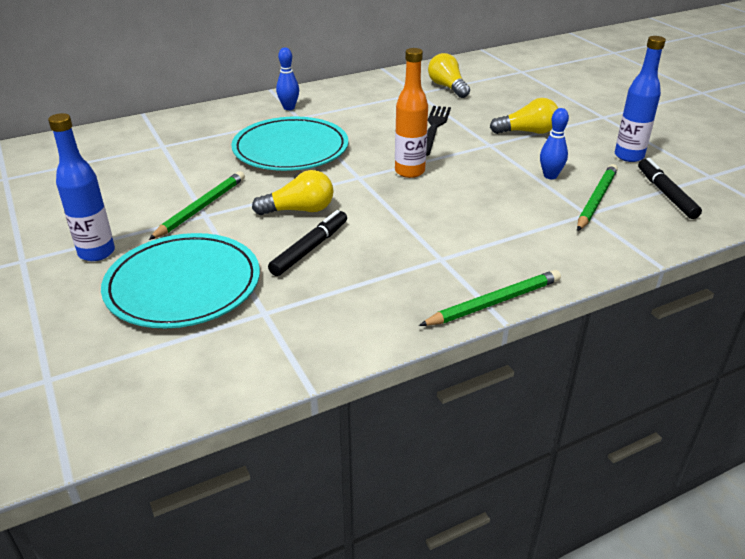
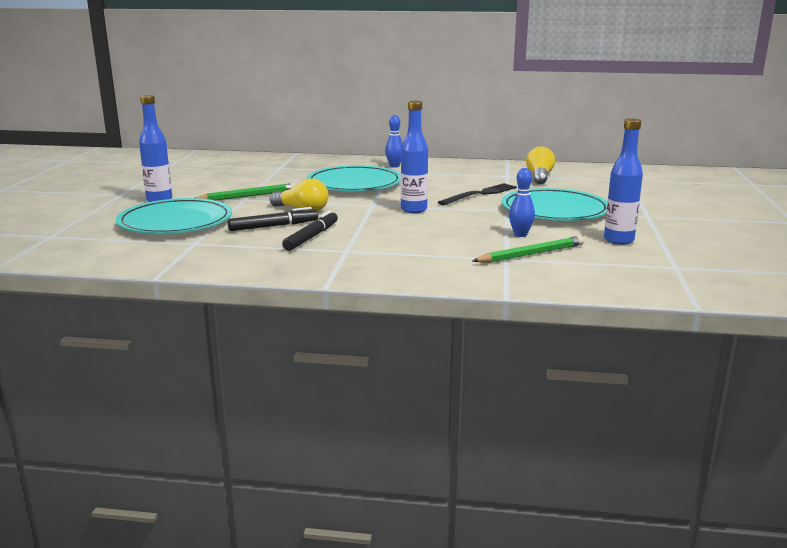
camera: 35 degrees right, 15 degrees down
orange bottle [395,48,428,178] -> blue bottle [401,101,428,213]
green pencil [419,270,561,326] -> none
yellow light bulb [490,98,558,134] -> turquoise plate [502,188,607,221]
black marker [638,158,702,219] -> black marker moved to [282,210,338,251]

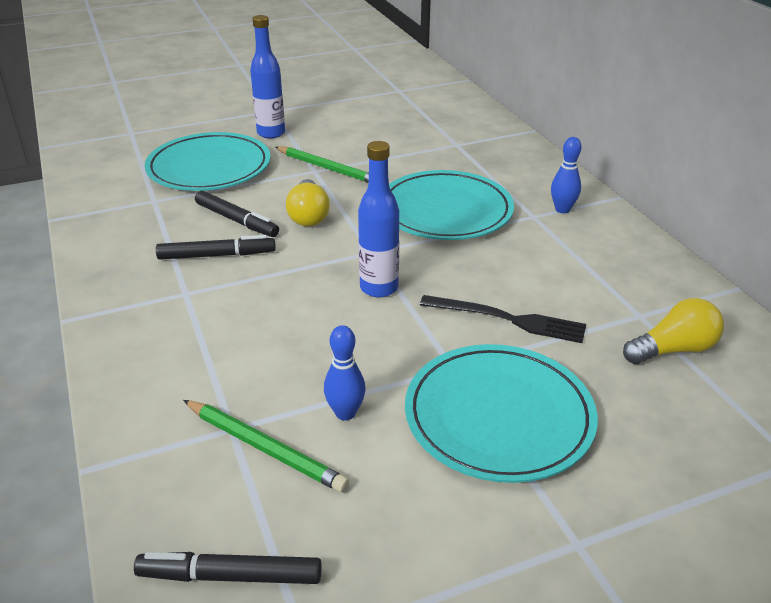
camera: 60 degrees right, 15 degrees up
blue bottle [604,118,643,245] -> none
none -> black marker [134,552,322,584]

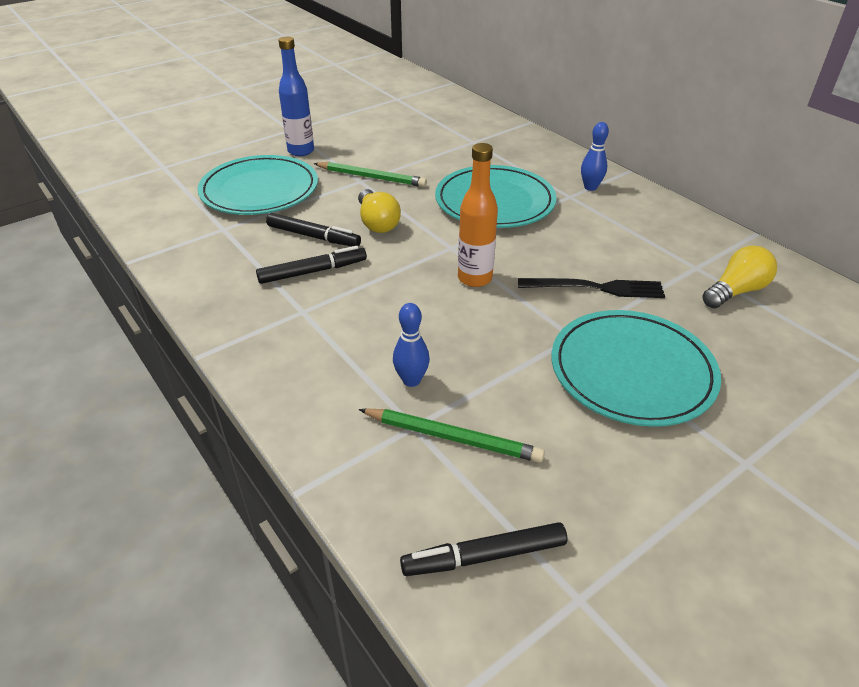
camera: 15 degrees left, 5 degrees up
blue bowling pin [324,325,365,421] -> blue bowling pin moved to [393,303,430,387]
blue bottle [358,141,399,298] -> orange bottle [458,143,498,287]

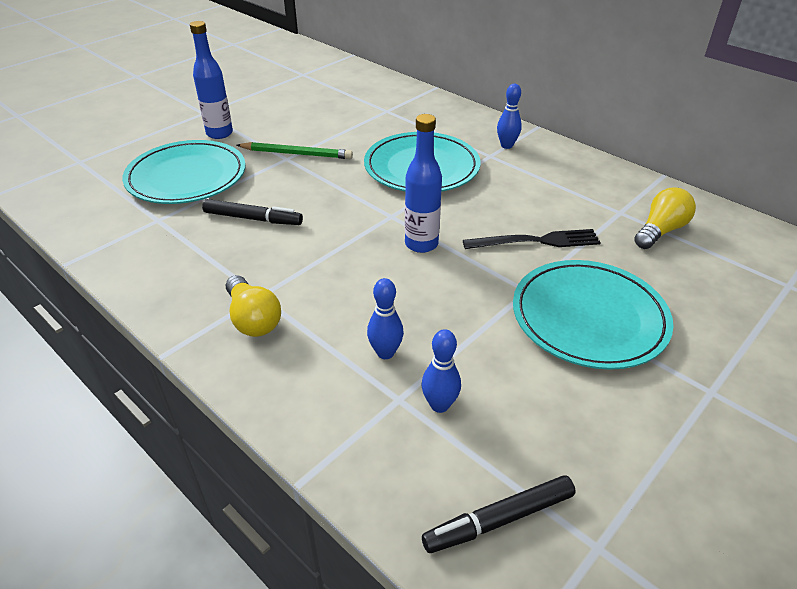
camera: 10 degrees left, 0 degrees up
black marker [256,246,367,284] -> none
yellow light bulb [358,189,401,233] -> yellow light bulb moved to [226,275,281,337]
green pencil [359,409,545,463] -> blue bowling pin [422,329,461,413]
orange bottle [458,143,498,287] -> blue bottle [405,114,442,253]

